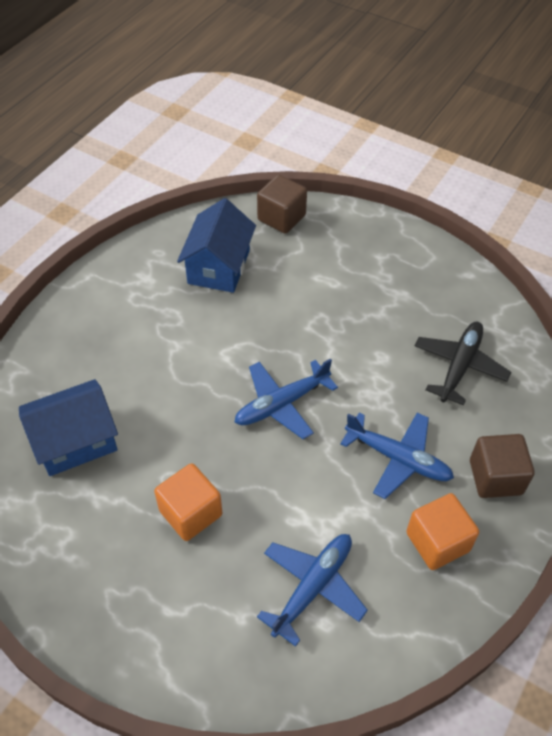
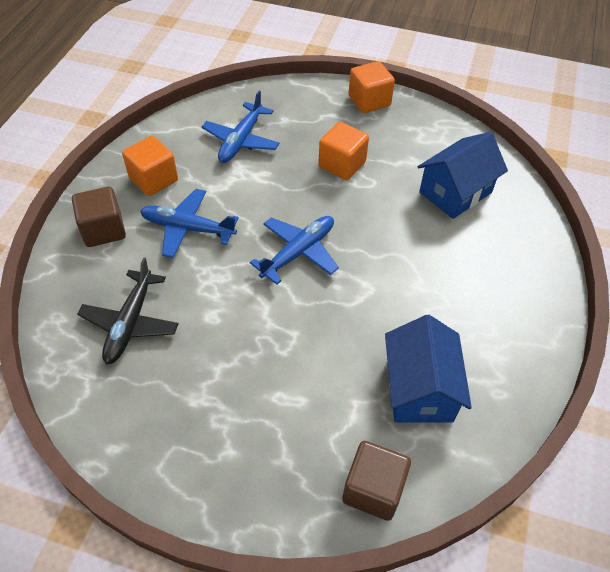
camera: 165 degrees right, 0 degrees up
none -> orange cube [349,61,395,113]

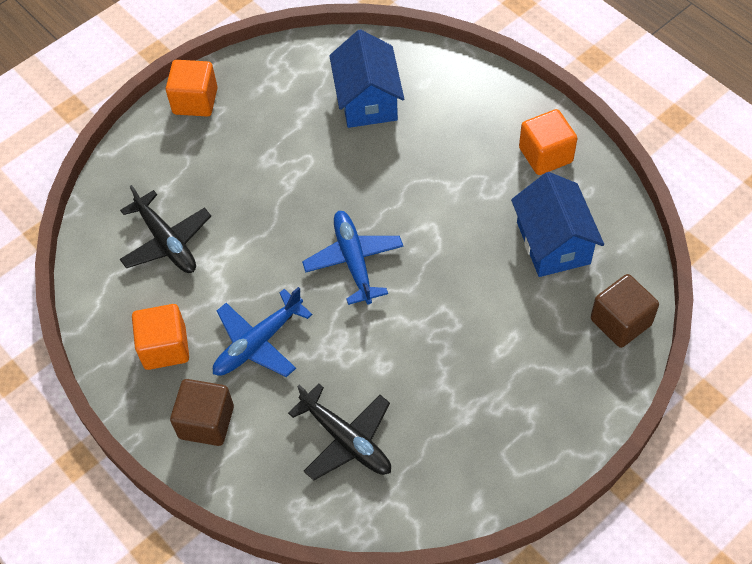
camera: 55 degrees left, 5 degrees up
blue plane [202,91,280,163] -> black plane [120,185,211,273]
orange cube [318,122,369,180] -> orange cube moved to [519,109,578,175]
blue house [385,315,472,422] -> blue house turned 45 degrees clockwise [511,172,604,277]

